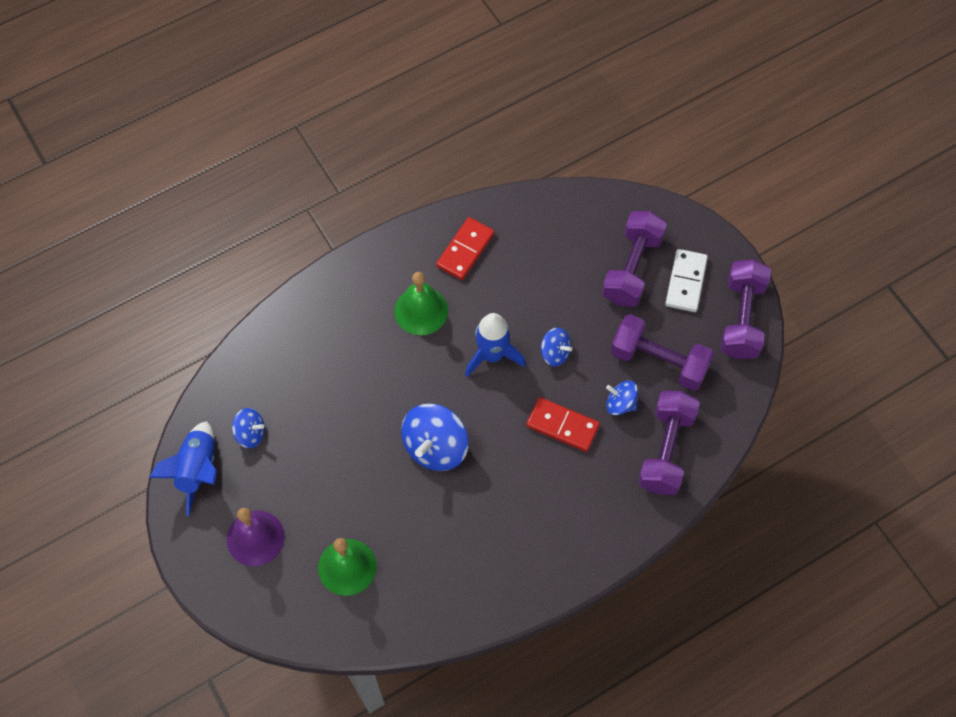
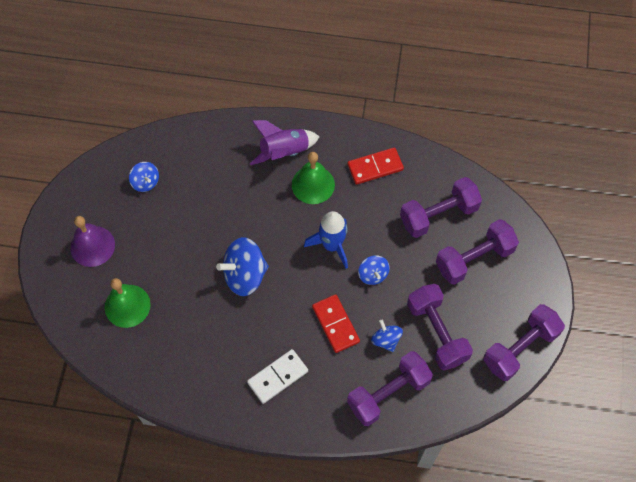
camera: 40 degrees right, 0 degrees up
blue rocket [149,421,217,516] -> none
white domino [665,249,708,312] -> white domino moved to [247,349,308,404]
none -> purple rocket [250,120,319,165]
none -> purple dumbbell [400,177,482,238]

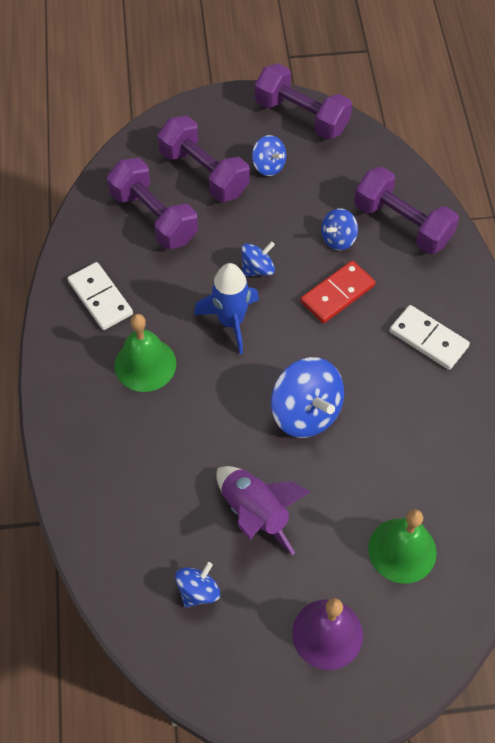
camera: 105 degrees left, 5 degrees down
purple rocket [250,120,319,165] -> purple rocket moved to [216,466,310,555]
red domino [347,147,404,185] -> white domino [67,262,133,330]
purple dumbbell [407,284,473,370] -> none
none -> blue spinning top [252,135,286,176]

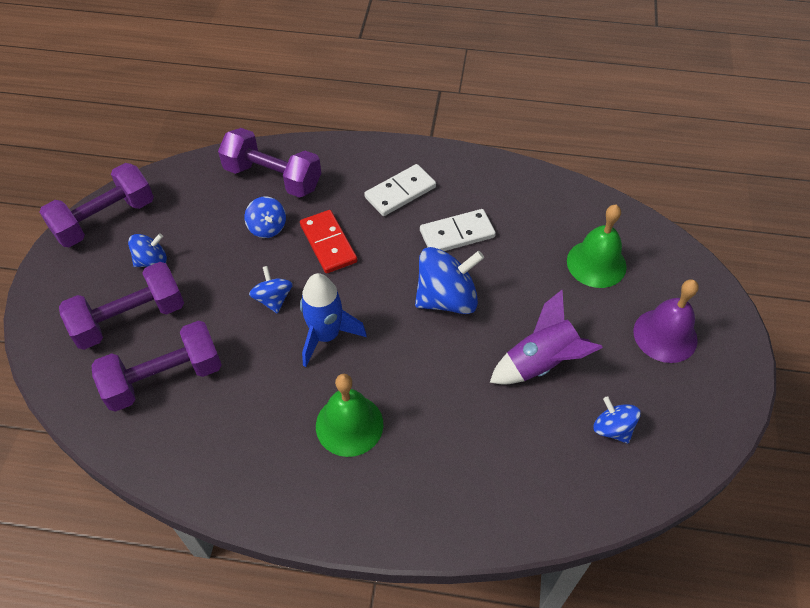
camera: 75 degrees left, 5 degrees down
white domino [67,262,133,330] -> white domino moved to [420,209,496,251]
purple dumbbell [354,167,459,254] -> purple dumbbell turned 60 degrees clockwise [218,128,321,198]

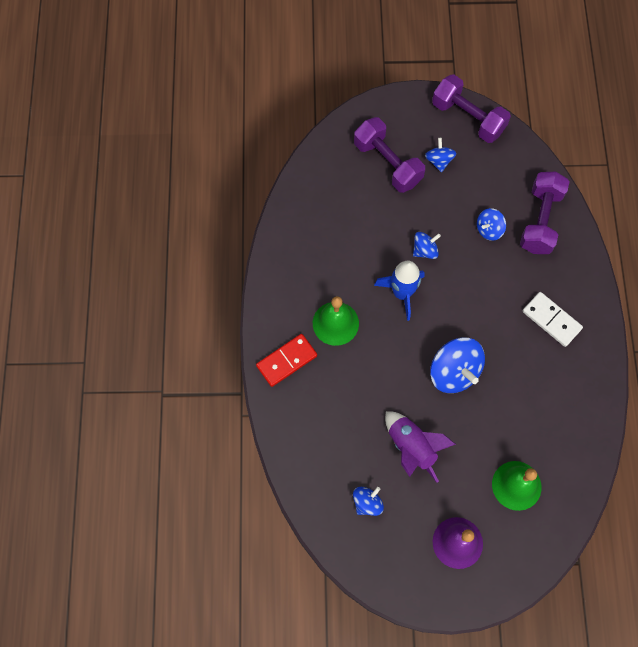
camera: 80 degrees right, 15 degrees up
purple dumbbell [91,321,222,412] -> none
blue spinning top [128,233,167,267] -> blue spinning top turned 150 degrees counterclockwise [425,138,457,172]
red domino [300,210,357,273] -> red domino moved to [256,334,317,387]
white domino [420,209,496,251] -> none

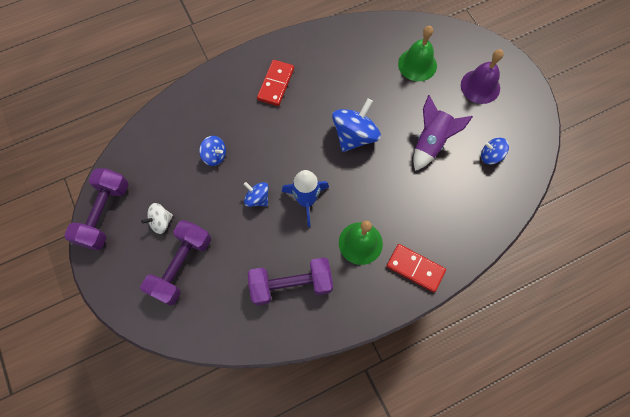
camera: 115 degrees left, 0 degrees up
blue spinning top [425,138,457,172] -> white spinning top [141,203,173,234]
purple dumbbell [520,172,570,254] -> purple dumbbell moved to [248,257,333,306]
white domino [523,292,583,347] -> red domino [257,60,294,106]

